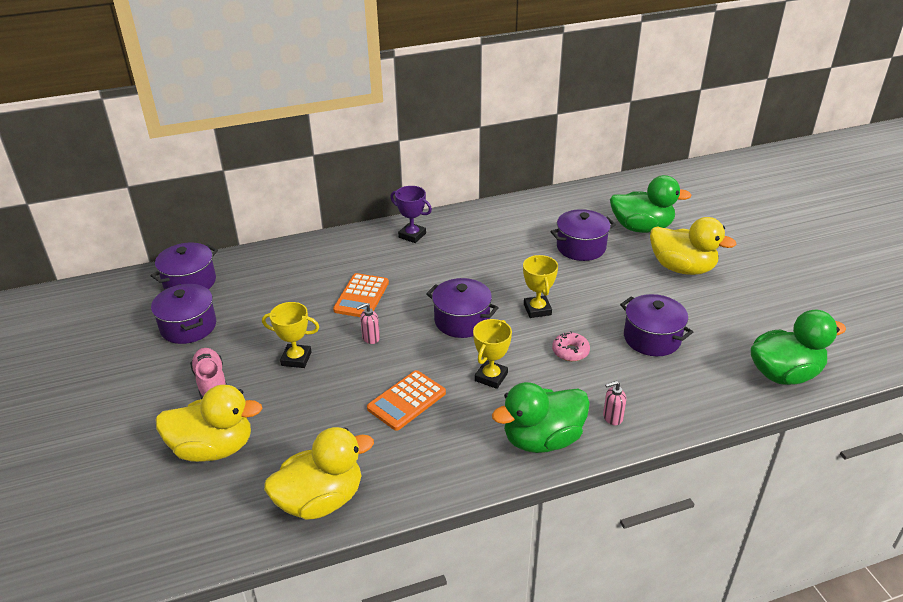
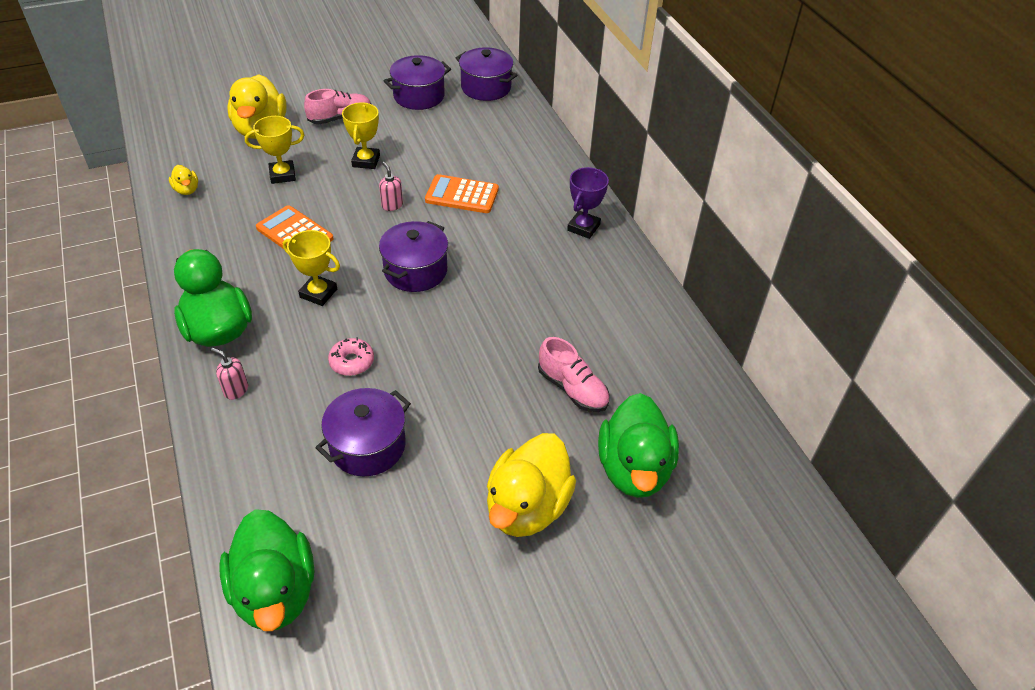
camera: 85 degrees right, 10 degrees up
yellow duck [264,427,374,520] -> yellow duck [169,165,198,195], size x0.45
yellow trophy [523,255,558,318] -> yellow trophy moved to [245,116,304,184]
purple pot [550,209,616,261] -> pink shoe [538,337,610,412]
pink soap dispenser [603,381,626,425] -> pink soap dispenser turned 45 degrees counterclockwise [211,348,248,400]

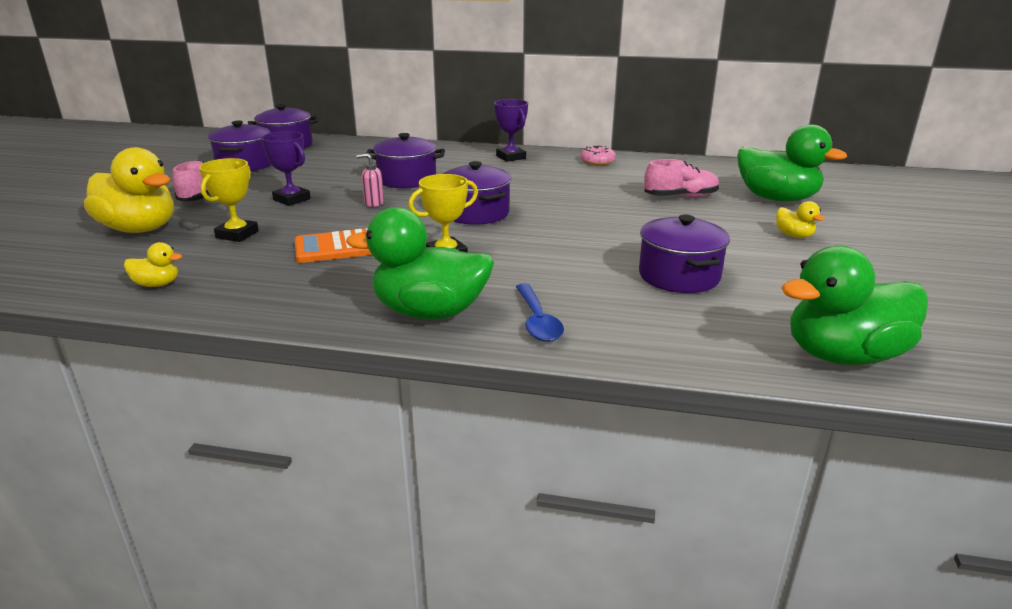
camera: 55 degrees left, 20 degrees down
pink soap dispenser [211,348,248,400] -> blue spoon [516,283,564,342]
green duck [219,509,314,631] -> green duck turned 150 degrees clockwise [781,246,928,365]
pink donut [328,337,374,376] -> pink donut moved to [580,145,616,165]
yellow trophy [342,103,380,169] -> purple trophy [261,131,311,206]
orange calculator [425,174,499,213] -> purple pot [366,133,445,188]
yellow duck [487,433,576,537] -> yellow duck [776,201,825,238], size x0.45

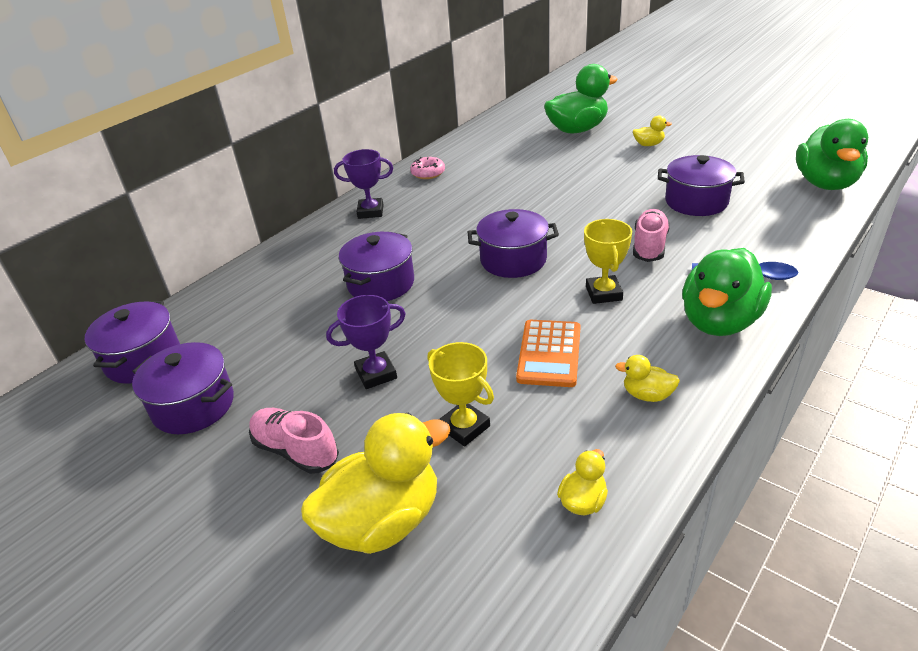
camera: 60 degrees left, 10 degrees up
pink soap dispenser [356,153,384,207] -> none
pink shoe [644,159,719,197] -> pink shoe moved to [633,209,670,262]
none -> yellow duck [615,355,680,402]

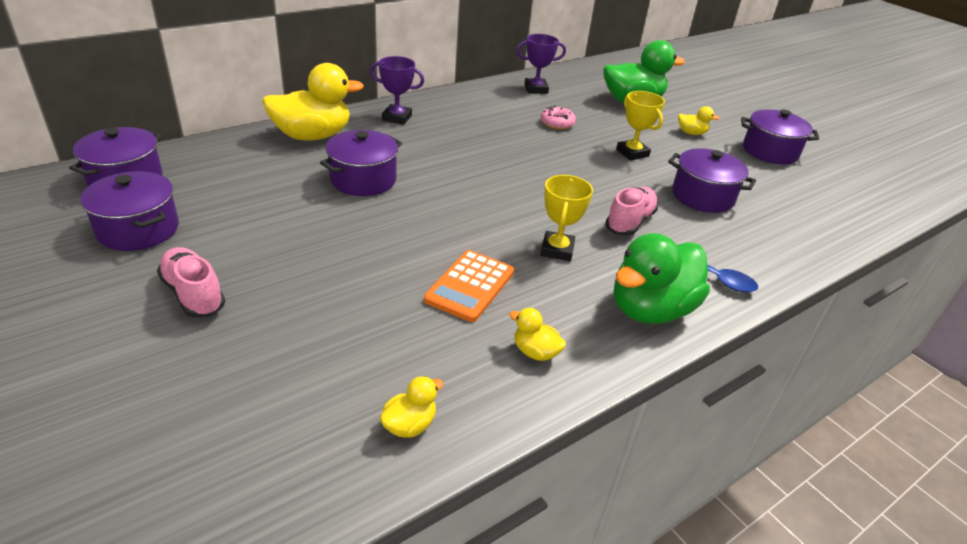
camera: 10 degrees right, 0 degrees up
yellow duck [301,413,451,554] -> yellow duck moved to [262,63,364,140]
purple trophy [326,295,406,389] -> purple trophy moved to [516,34,566,94]
pink donut [410,157,445,179] -> pink donut moved to [541,106,576,129]
yellow trophy [428,342,494,446] -> yellow trophy moved to [616,91,665,161]
purple pot [468,209,559,278] -> purple pot moved to [741,109,819,165]
green duck [796,119,868,190] -> none

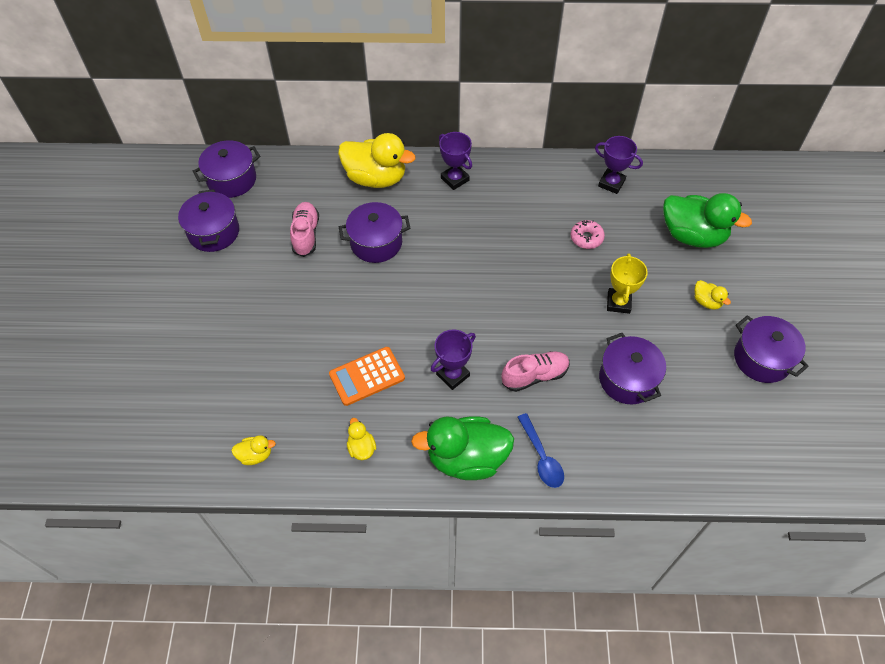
camera: 40 degrees right, 20 degrees up
pink shoe [157,247,225,318] -> pink shoe moved to [290,202,319,257]
yellow trophy [541,175,593,261] -> purple trophy [431,329,476,390]

